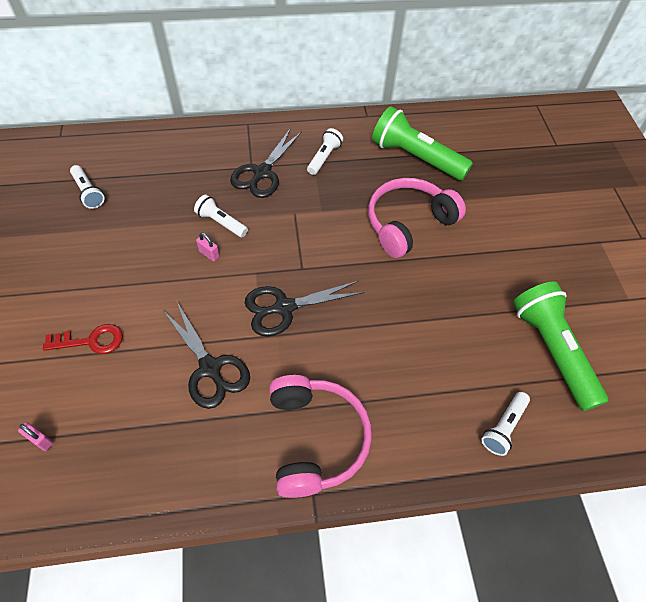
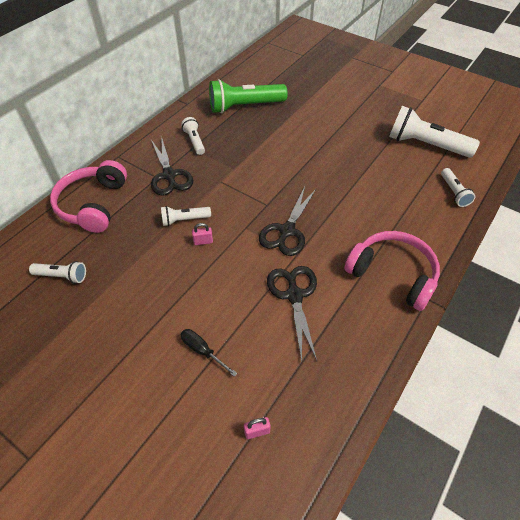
camera: 45 degrees left, 5 degrees down
red key [43,324,123,354] -> black screwdriver [180,329,237,377]
black scissors [163,302,250,409] -> black scissors turned 105 degrees counterclockwise [267,266,317,361]
pink headphones [368,178,466,258] -> pink headphones moved to [50,160,127,233]
green flashlight [513,282,608,411] -> white flashlight [389,106,480,158]

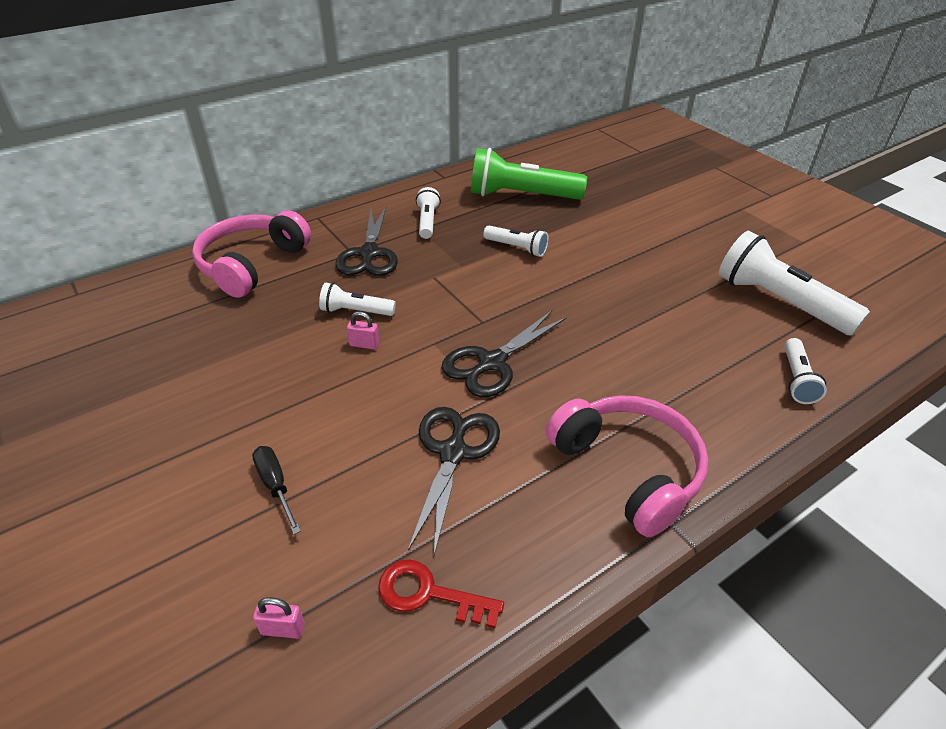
camera: 20 degrees right, 10 degrees down
white flashlight [29,261,86,284] -> white flashlight moved to [483,225,549,257]
none -> red key [378,560,504,628]

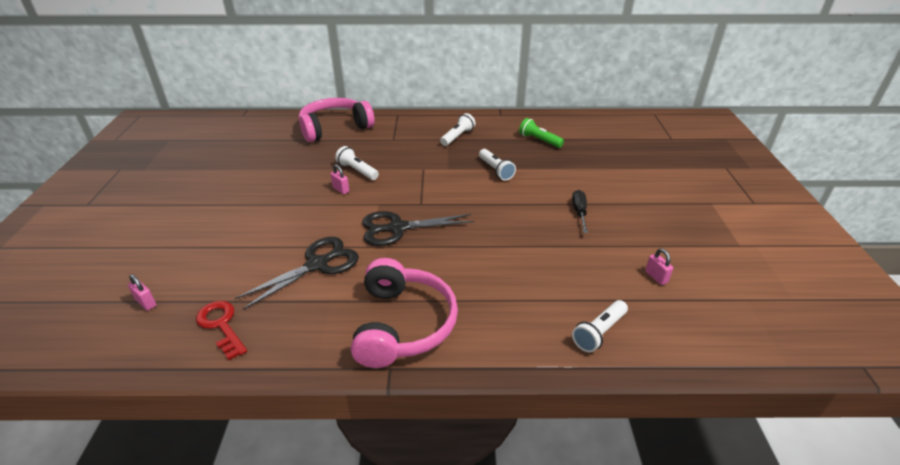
camera: 35 degrees right, 5 degrees down
black screwdriver [252,446,301,534] -> black screwdriver moved to [572,190,588,233]
black scissors [335,207,398,276] -> none
green flashlight [471,148,587,200] -> green flashlight [519,118,564,148], size x0.52
white flashlight [719,231,870,336] -> pink padlock [645,248,673,285]

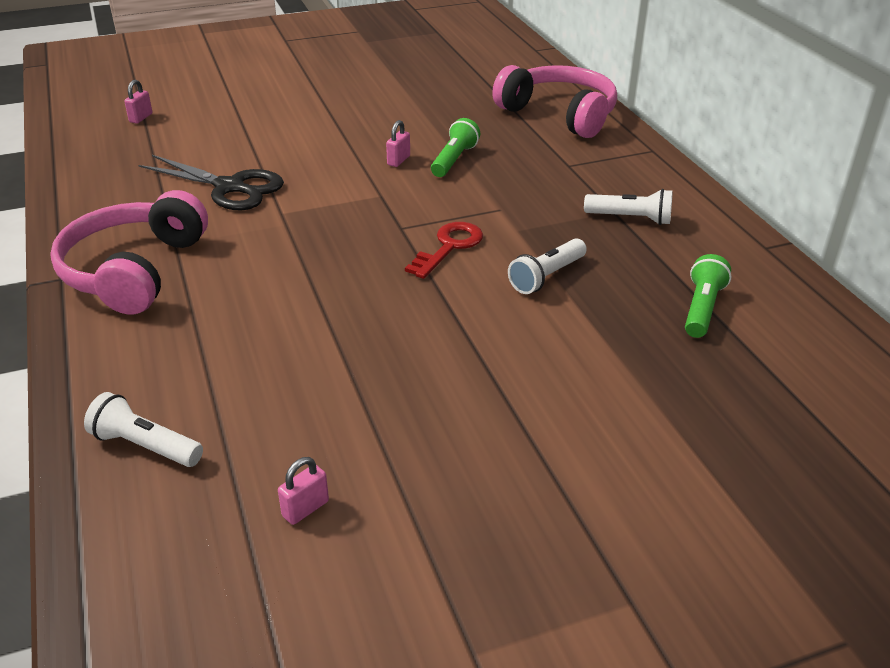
camera: 70 degrees right, 0 degrees up
red key [196,301,247,360] -> red key moved to [405,222,483,279]
white flashlight [335,146,379,180] -> green flashlight [431,118,480,177]
pink headphones [351,258,458,368] -> pink headphones turned 120 degrees clockwise [50,190,208,315]
black scissors [362,211,474,246] -> none
black screwdriver [572,190,588,233] -> none

